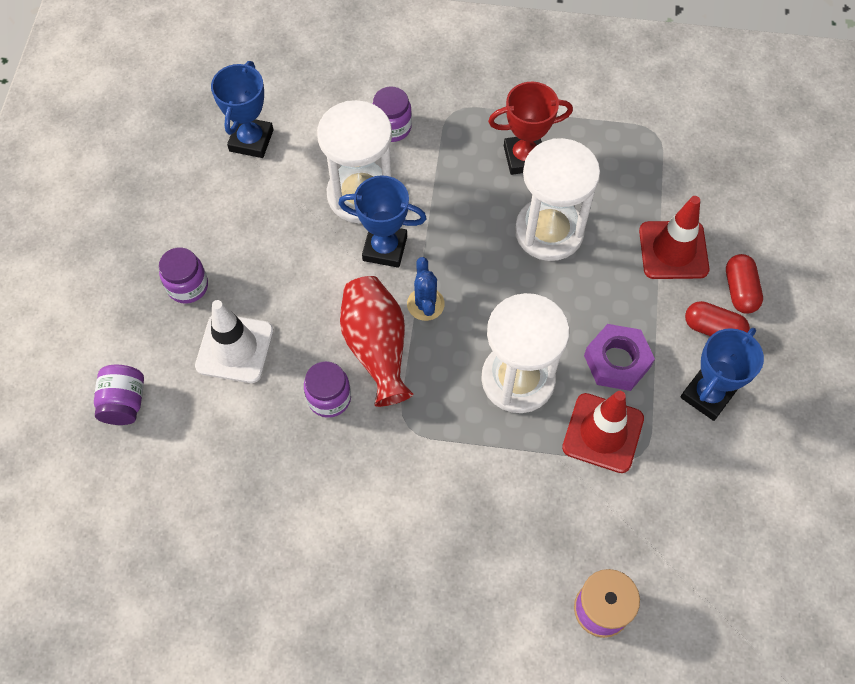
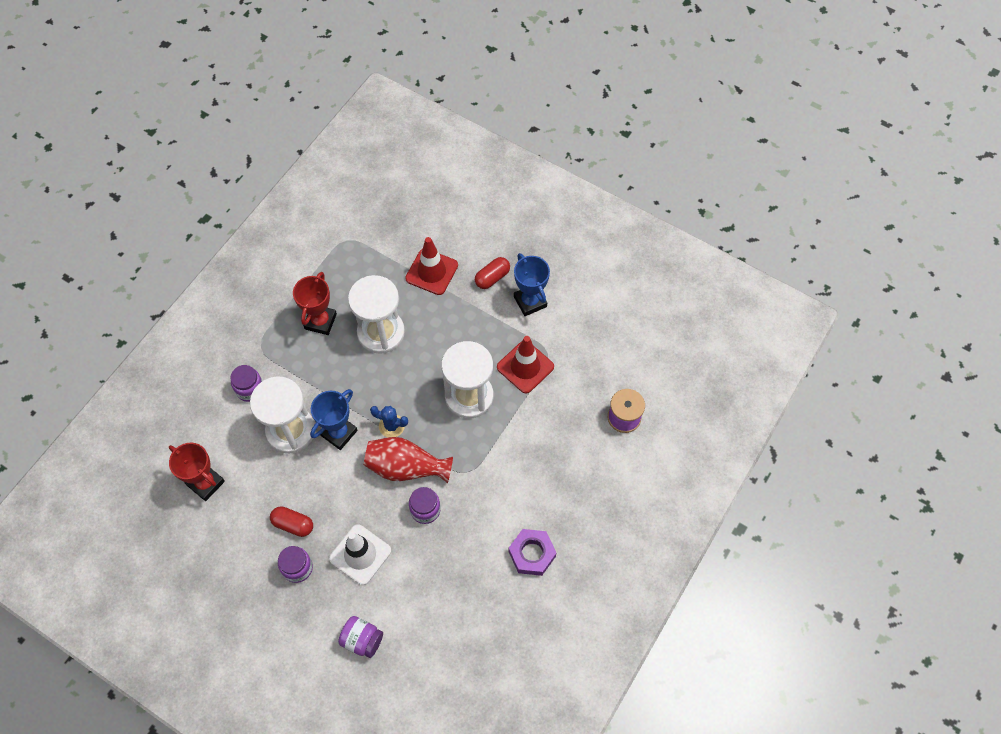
camera: 65 degrees left, 0 degrees up
blue trophy [211,61,273,158] -> red trophy [169,443,225,501]
purple nut [584,324,655,391] -> purple nut moved to [509,529,556,576]
red capsule [726,254,763,313] -> red capsule moved to [270,506,313,537]

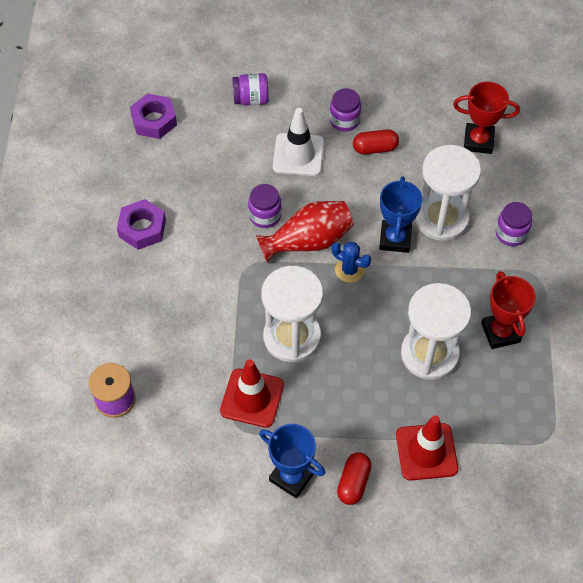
camera: 150 degrees right, 5 degrees down
blue cactus [370,406,408,438] -> blue cactus turned 45 degrees clockwise [331,242,371,283]
none -> purple nut [130,93,177,139]

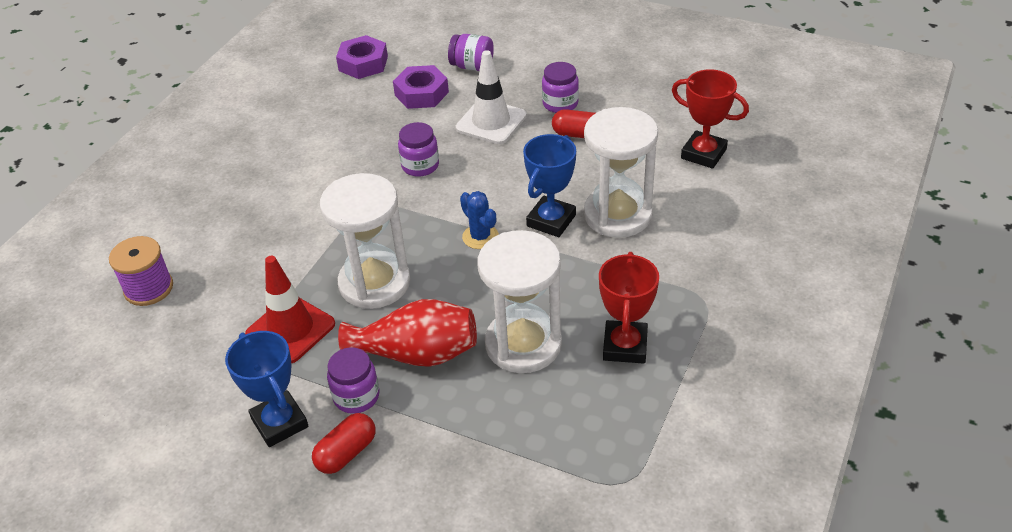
camera: 25 degrees right, 15 degrees down
purple nut [117,199,166,250] -> purple nut moved to [393,65,449,109]
red vase [256,201,354,263] -> red vase moved to [338,299,477,367]
red traffic cone [396,415,458,481] -> none
purple jar [496,202,532,246] -> purple jar moved to [327,347,379,414]

